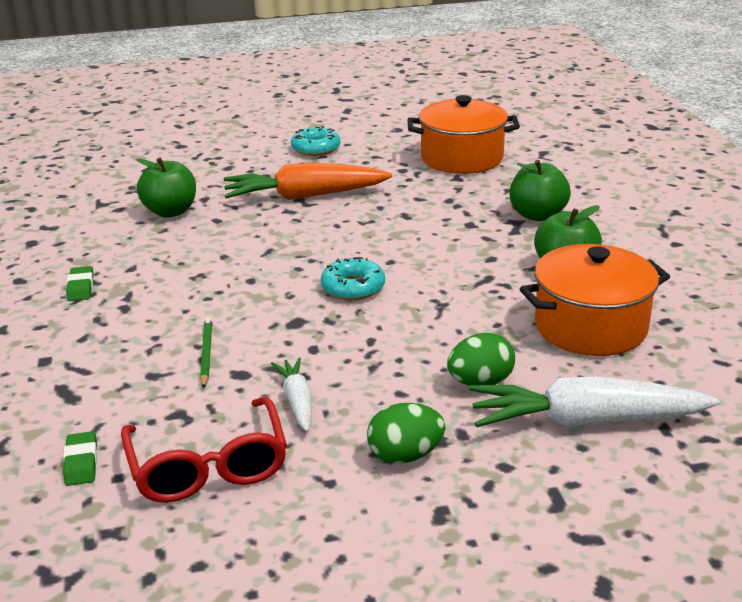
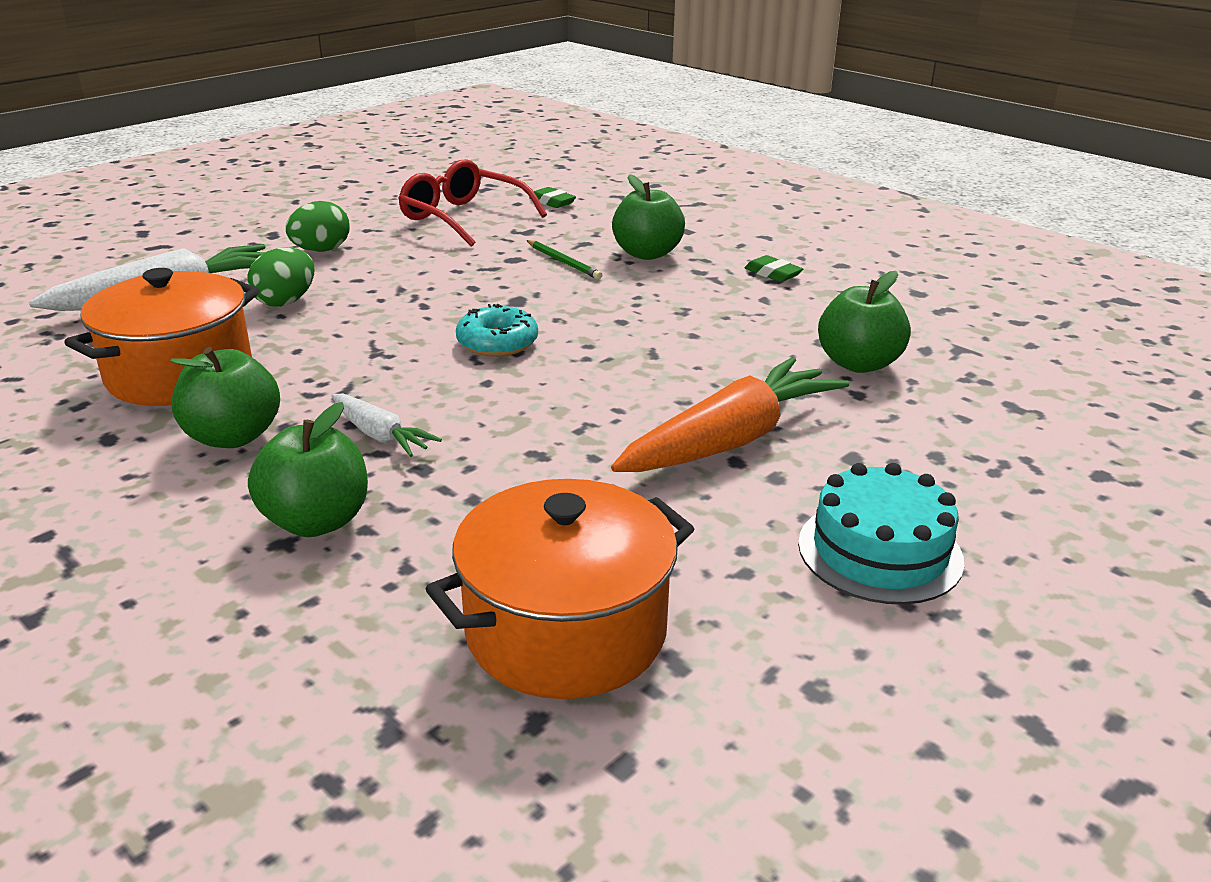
camera: 145 degrees right, 0 degrees up
white carrot [271,357,312,432] -> white carrot moved to [332,394,442,457]
turquoise donut [291,126,340,156] -> turquoise cake [798,463,964,605]
none -> green apple [612,174,685,260]

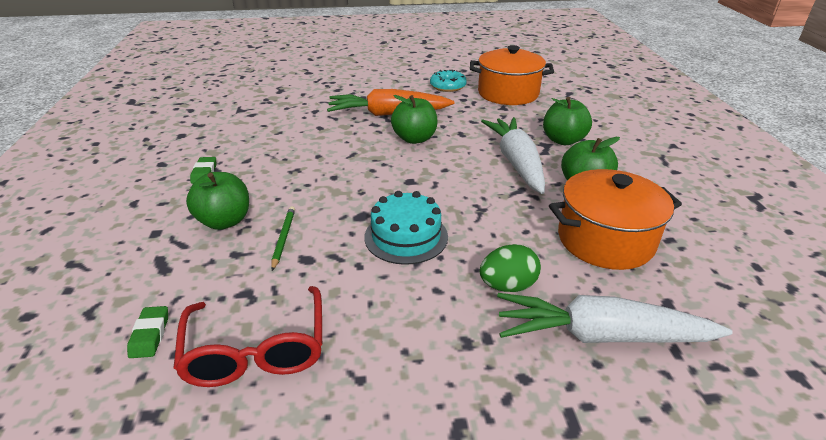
camera: 140 degrees left, 5 degrees up
green egg [286,201,350,252] -> none
white carrot [332,394,442,457] -> white carrot [481,117,545,194], size x1.95
turquoise donut [456,304,538,357] -> turquoise donut moved to [430,70,467,92]
turquoise cake [798,463,964,605] -> turquoise cake moved to [364,191,448,265]
green apple [818,271,911,373] -> green apple moved to [391,95,438,144]

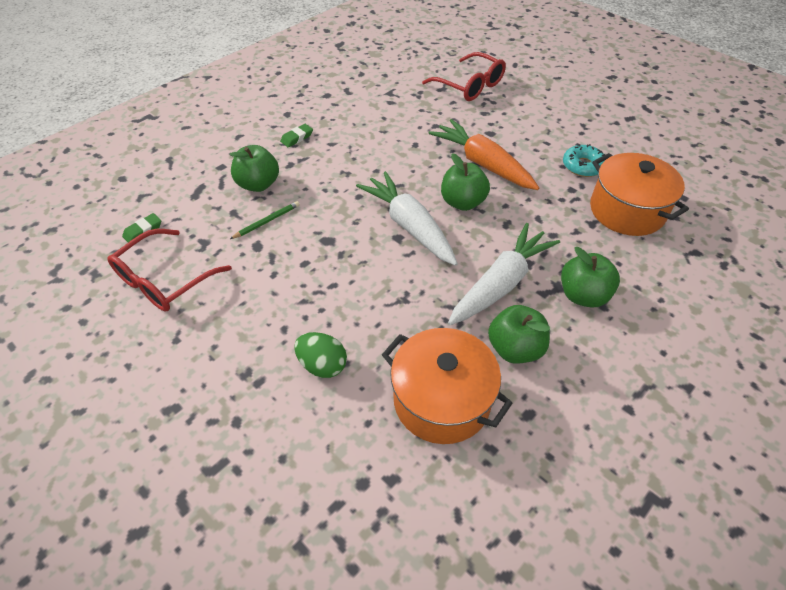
camera: 50 degrees right, 15 degrees up
turquoise cake [364,191,448,265] -> none
white carrot [497,293,733,343] -> white carrot moved to [356,171,458,266]
none -> red glasses [422,52,506,101]

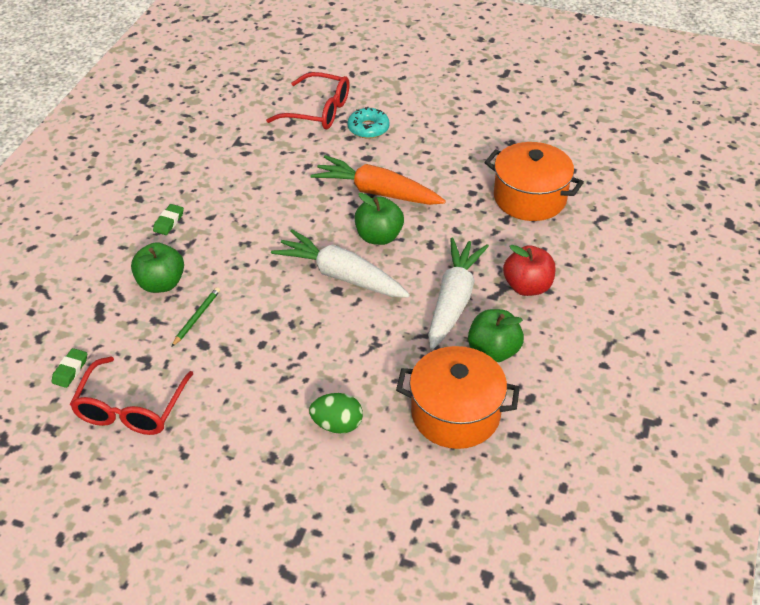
camera: 25 degrees left, 5 degrees down
green apple [561,247,620,308] -> red apple [503,245,556,296]
turquoise donut [563,144,605,177] -> turquoise donut moved to [347,106,390,139]

